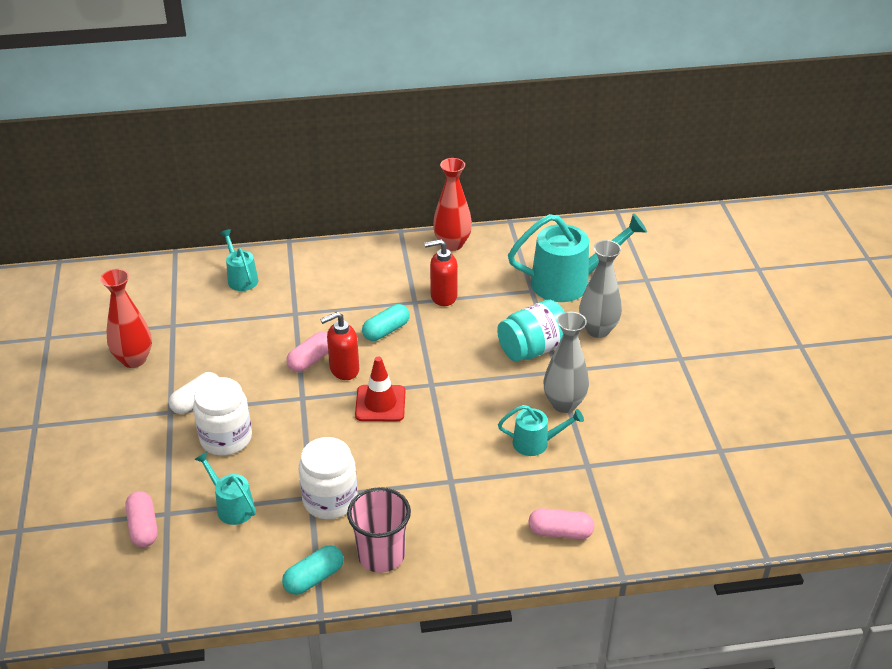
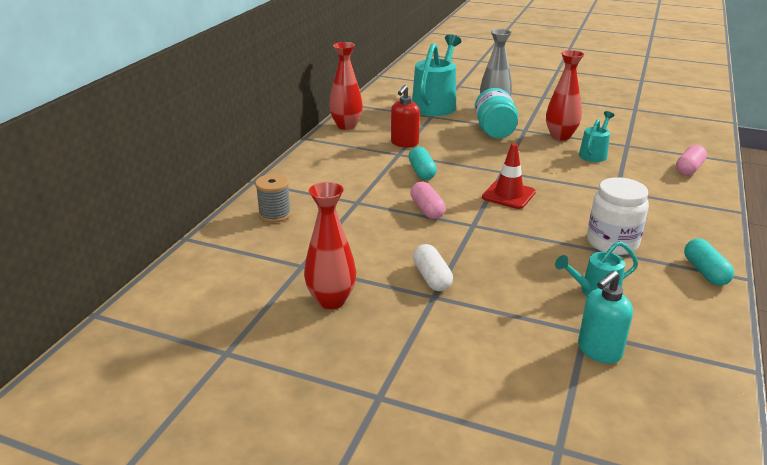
camera: 60 degrees left, 10 degrees down
pink capsule [125,491,158,547] -> turquoise soap dispenser [578,270,633,364]
white jar [193,377,252,456] -> none
turquoise watering can [220,229,258,291] -> grey spool [255,174,291,223]
red soap dispenser [320,312,359,380] -> none
pink cup [347,487,411,573] -> none
grey vase [544,312,589,413] -> red vase [546,50,584,141]

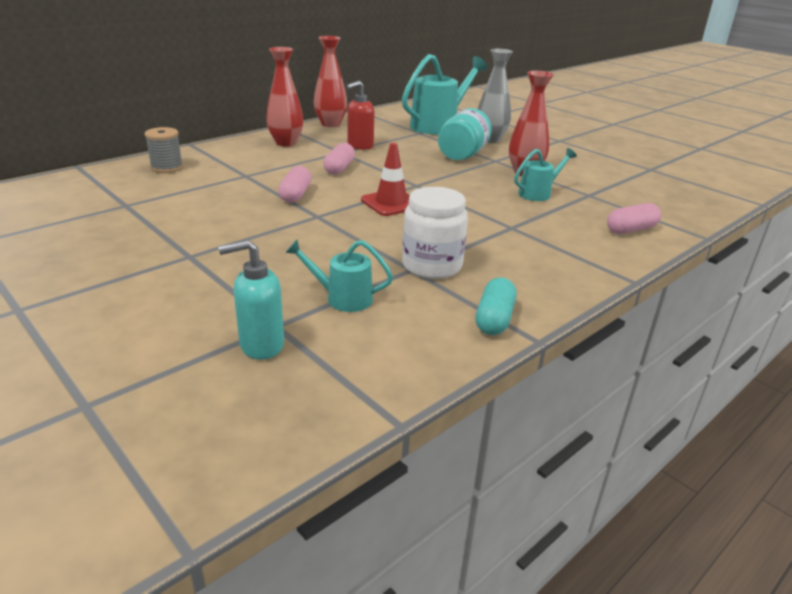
camera: 25 degrees right, 0 degrees up
red vase [304,182,356,309] -> red vase moved to [266,47,304,146]
turquoise capsule [408,147,437,180] -> pink capsule [323,143,355,175]
white capsule [413,244,453,291] -> none

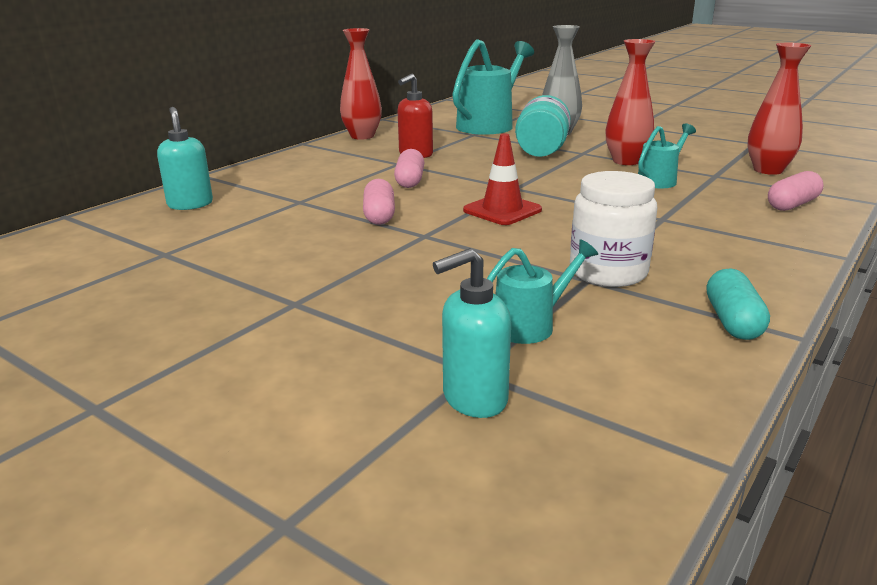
camera: 10 degrees left, 5 degrees down
grey spool [145,127,183,173] -> turquoise soap dispenser [157,107,213,210]
red vase [266,47,304,146] -> red vase moved to [747,43,811,175]
turquoise watering can [285,240,393,312] -> turquoise watering can turned 150 degrees clockwise [487,239,598,344]

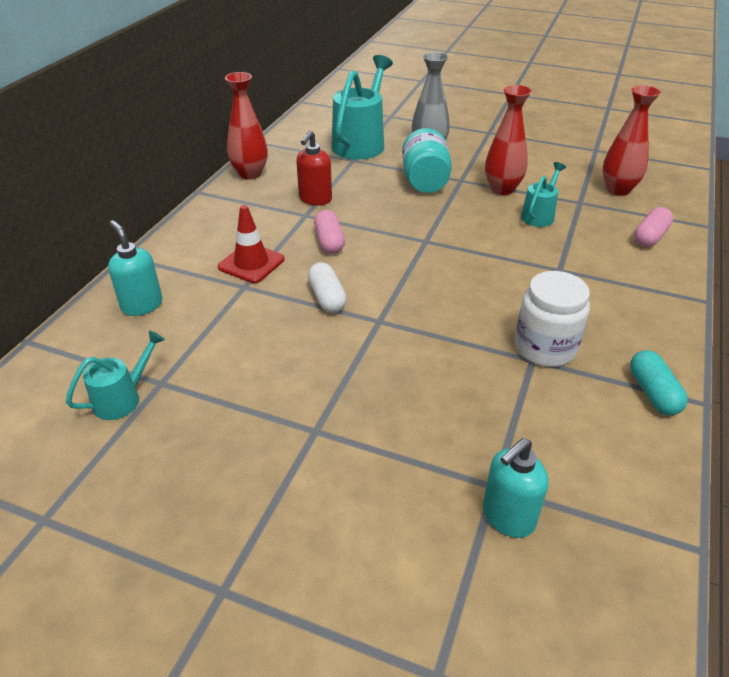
camera: 15 degrees left, 15 degrees up
pink capsule [363,179,395,225] -> white capsule [308,262,347,313]
red traffic cone [463,133,542,225] -> red traffic cone moved to [218,205,285,283]
turquoise watering can [487,239,598,344] -> turquoise watering can moved to [66,330,165,420]

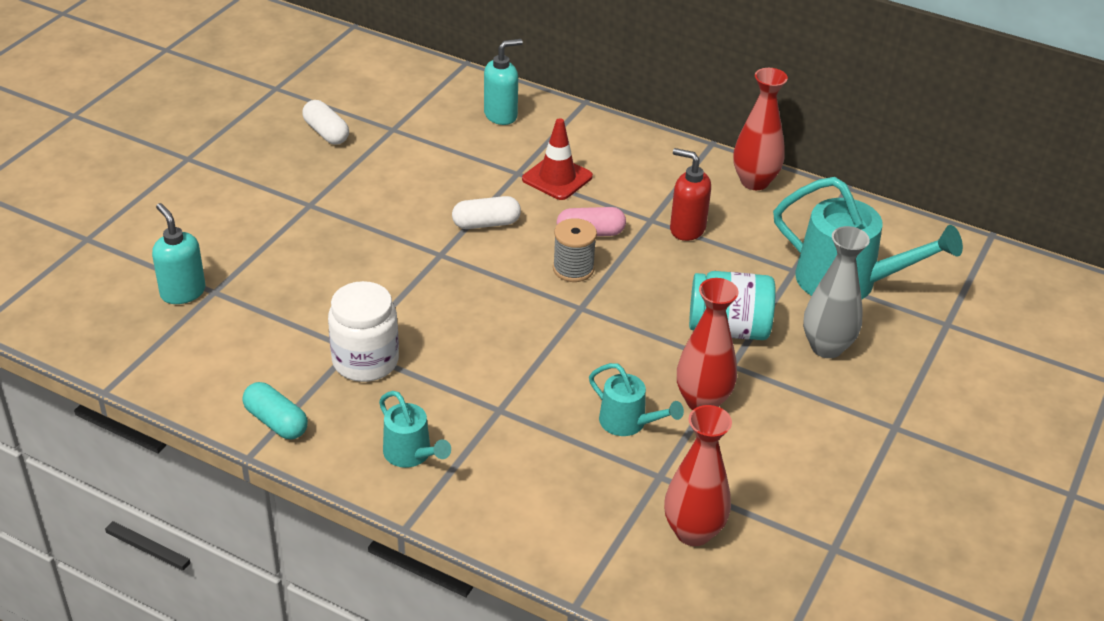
camera: 95 degrees right, 0 degrees up
turquoise watering can [66,330,165,420] -> turquoise watering can moved to [379,391,451,468]
turquoise capsule [630,350,688,415] -> turquoise capsule turned 45 degrees clockwise [243,382,308,439]
pink capsule [634,207,673,247] -> none
none -> white capsule [302,100,349,145]
none -> grey spool [553,218,597,282]

